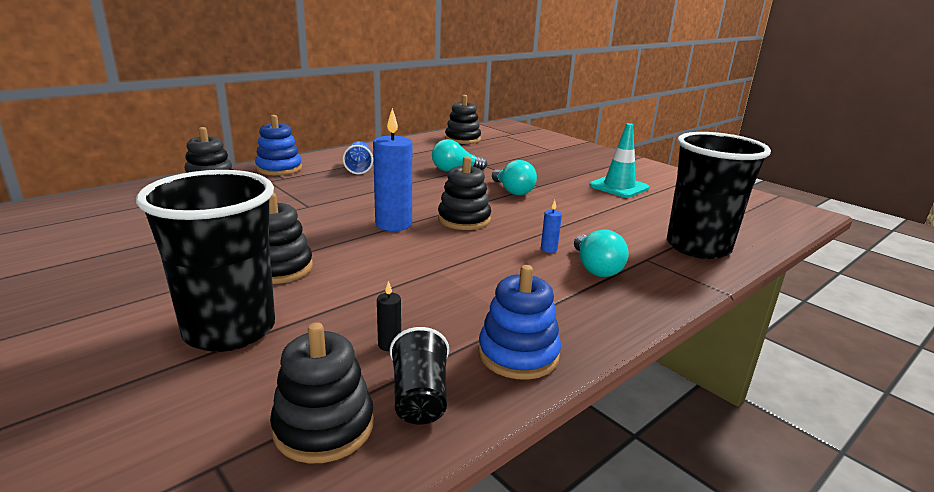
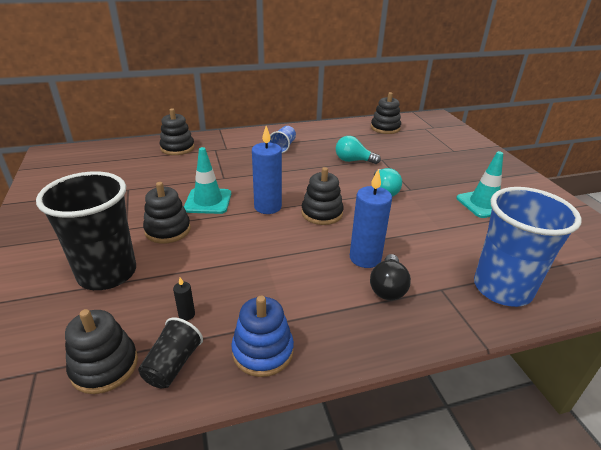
camera: 25 degrees right, 10 degrees up
blue stacking toy [255,115,302,176] -> none
blue candle [541,200,562,253] -> blue candle [350,169,392,268], size x2.32
turquoise light bulb [574,229,629,277] -> black light bulb [370,254,411,300]
black cup [667,132,771,259] -> blue cup [474,187,582,307]
none -> turquoise traffic cone [184,147,231,214]

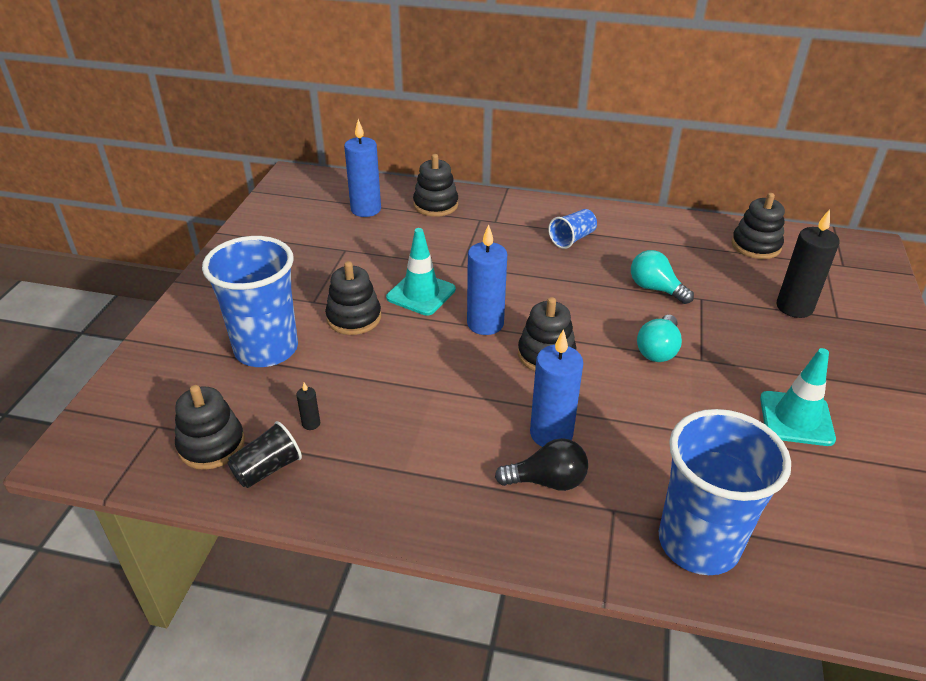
camera: 30 degrees right, 5 degrees up
black cup [36,171,136,290] -> blue cup [202,236,298,367]
blue stacking toy [231,296,294,377] -> none
black light bulb [370,254,411,300] -> black light bulb turned 135 degrees counterclockwise [495,438,588,491]
none -> blue candle [344,119,381,217]
none -> black candle [777,209,840,318]

